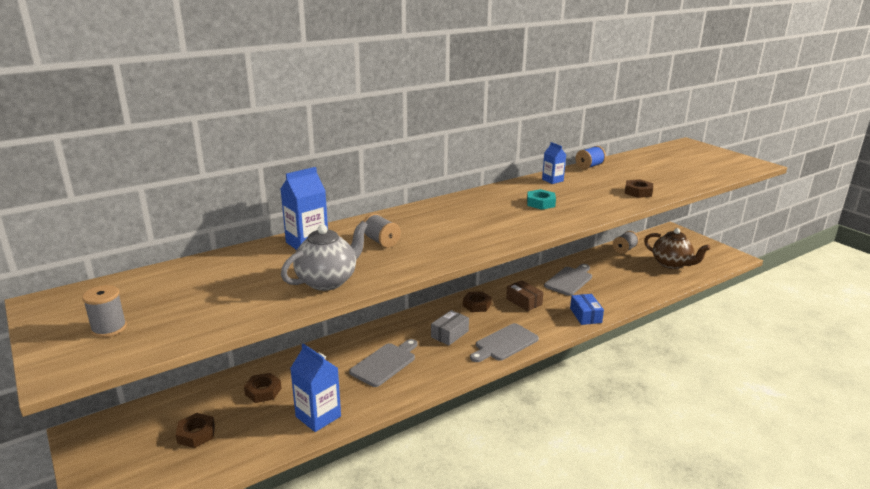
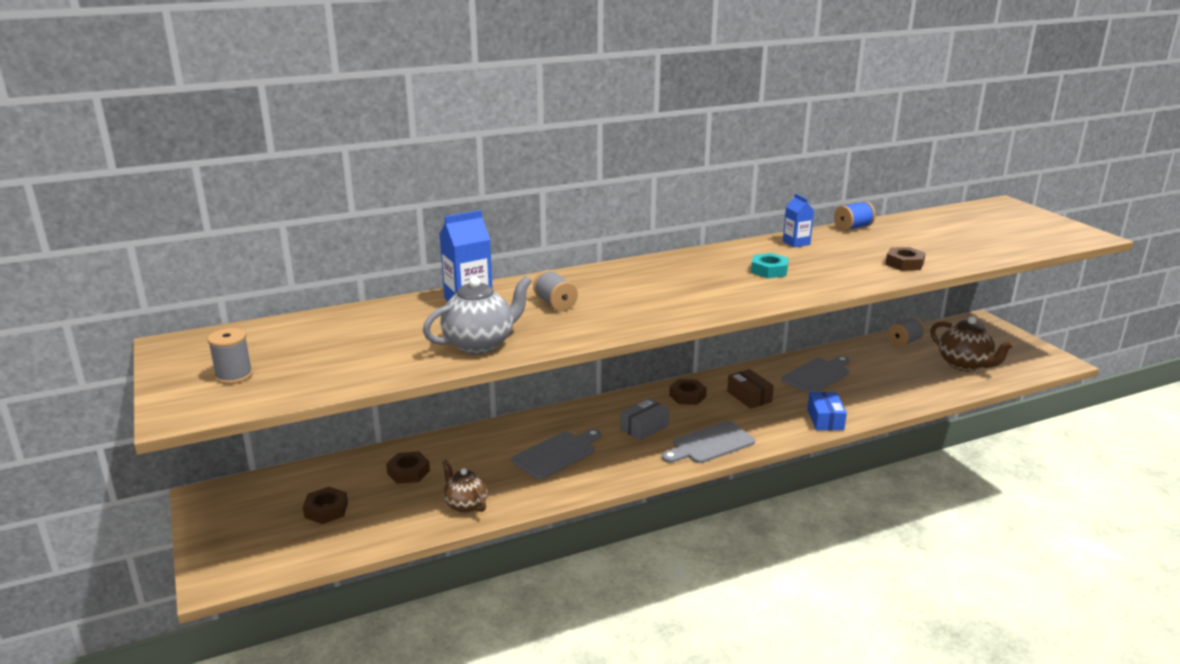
camera: 10 degrees right, 0 degrees up
blue carton [290,343,341,432] -> brown teapot [442,460,487,513]

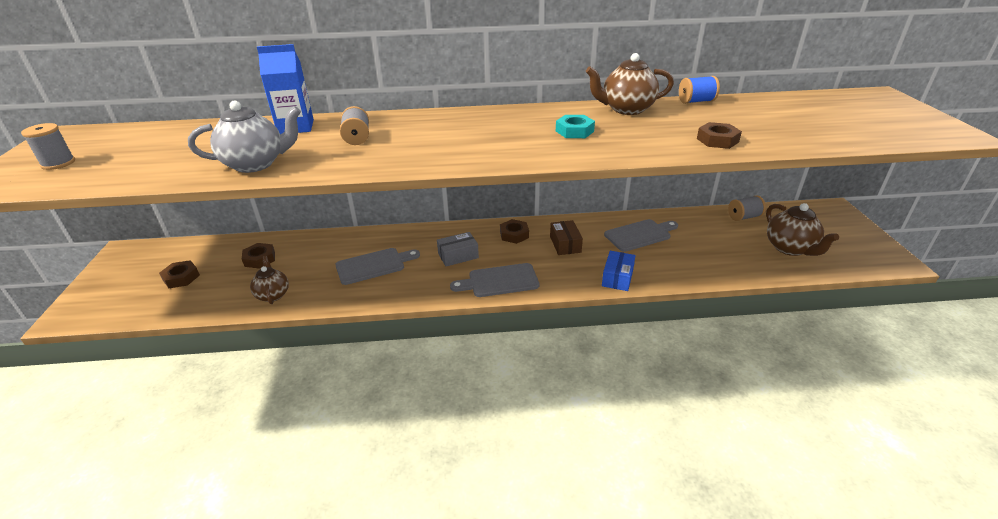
camera: 20 degrees right, 10 degrees up
blue carton [783,194,814,248] -> brown teapot [586,53,674,115]

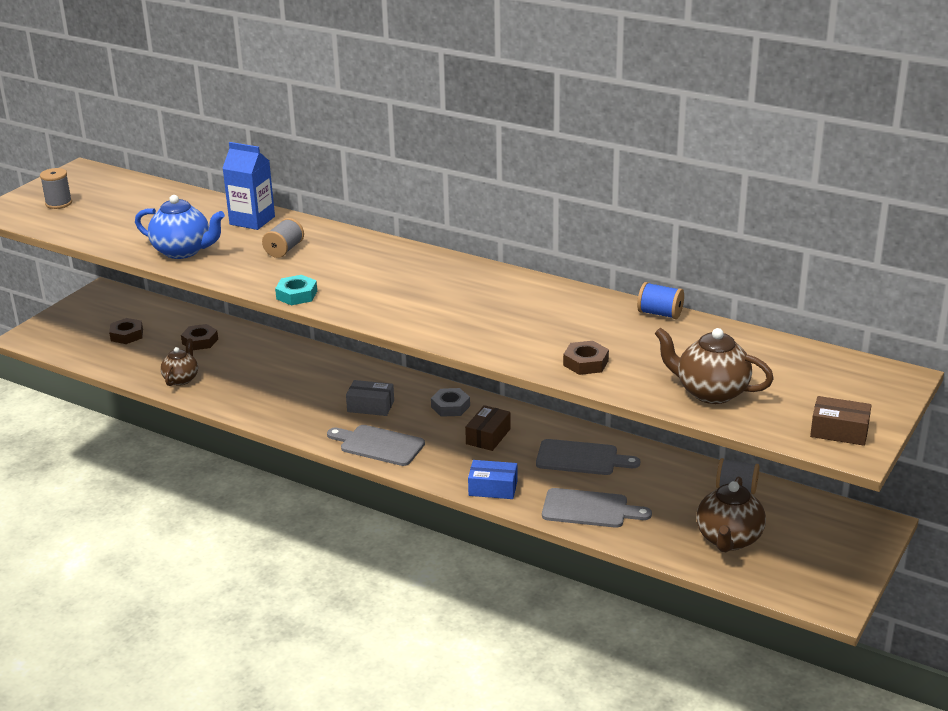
camera: 35 degrees right, 5 degrees down
grey teapot [188,101,301,173] -> blue teapot [135,195,225,259]
grey cutting board [335,248,420,285] -> grey cutting board moved to [542,488,652,528]
brown nut [500,219,529,244] -> grey nut [431,388,470,417]
turquoise nut [556,115,595,138] -> turquoise nut moved to [275,275,317,305]
brown teapot [586,53,674,115] -> brown teapot moved to [654,327,774,404]
blue box [602,251,636,291] -> blue box turned 45 degrees clockwise [468,460,517,499]
none -> brown box [810,396,872,446]

